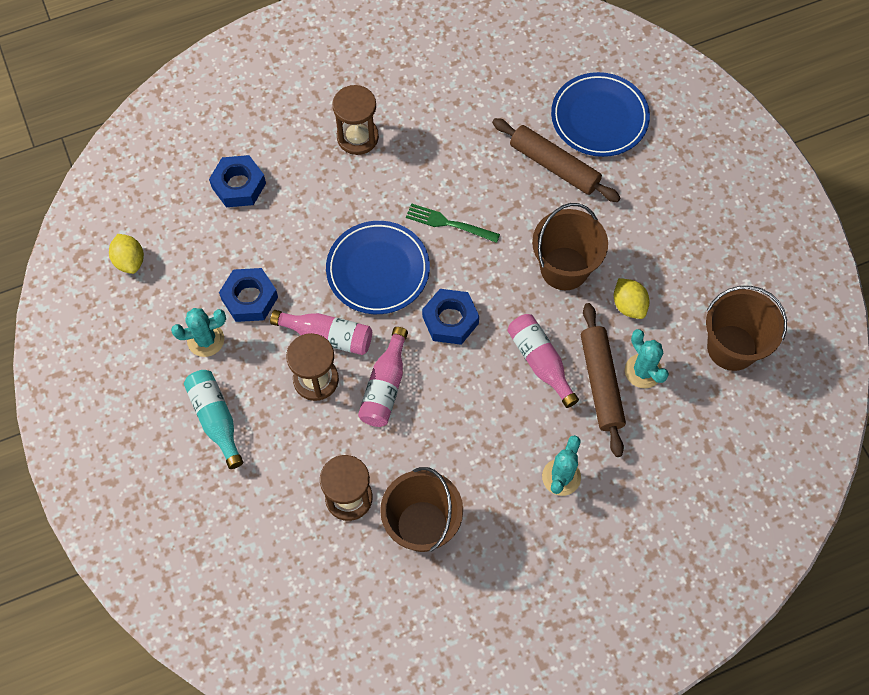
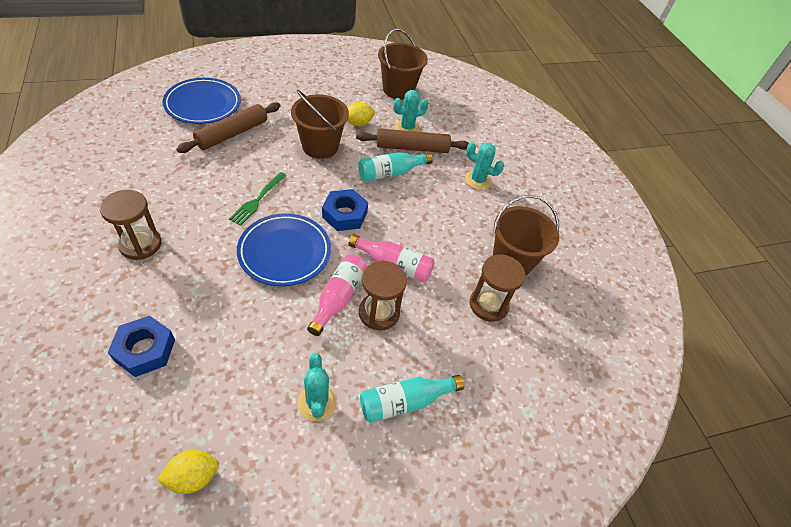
camera: 90 degrees left, 15 degrees down
blue nut [219,268,278,322] -> none
pink bottle [507,314,579,408] -> turquoise bottle [358,152,433,181]

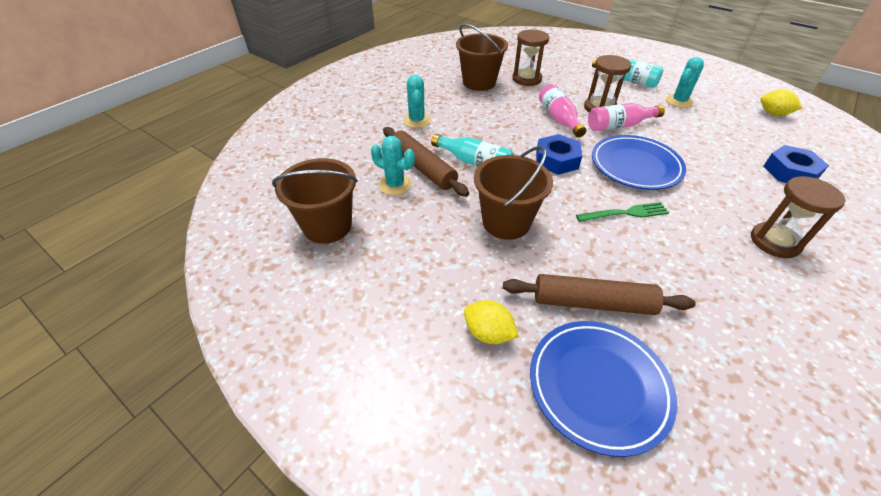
camera: 120 degrees left, 5 degrees down
yellow lemon [347,102,375,126] -> yellow lemon moved to [464,300,519,344]

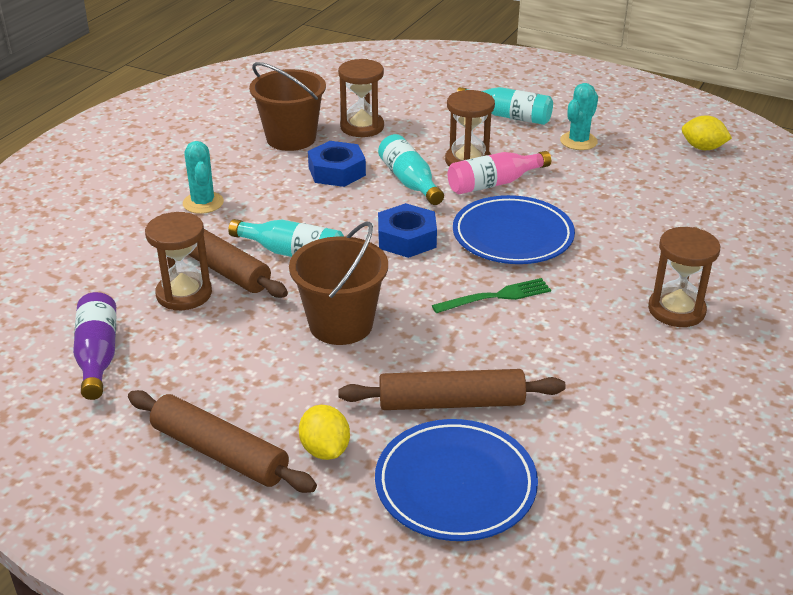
camera: 10 degrees left, 10 degrees down
brown bucket [272,158,358,244] -> purple bottle [73,292,116,400]
turquoise cactus [371,136,415,195] -> brown hourglass [145,212,212,310]
yellow lemon [464,300,519,344] -> yellow lemon turned 45 degrees clockwise [299,405,350,460]
pink bottle [539,84,586,137] -> turquoise bottle [378,134,444,205]
blue nut [764,145,829,183] -> blue nut moved to [308,141,366,187]
none -> brown rolling pin [128,390,317,493]

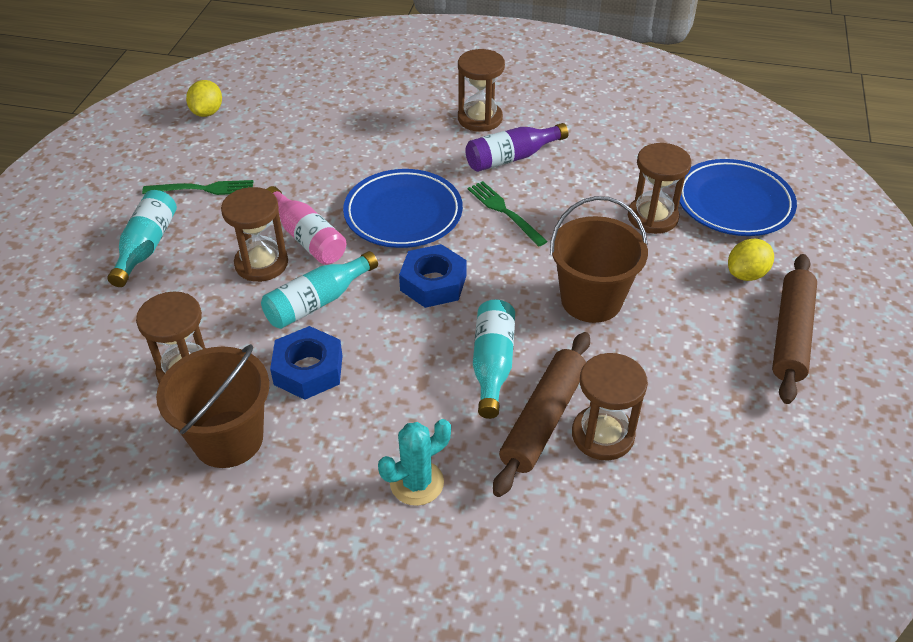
camera: 105 degrees left, 10 degrees up
purple bottle [73,292,116,400] -> purple bottle moved to [465,123,569,172]
brown rolling pin [338,369,566,410] -> brown hourglass [628,143,691,234]
turquoise cactus [560,83,598,150] -> green fork [142,180,254,195]

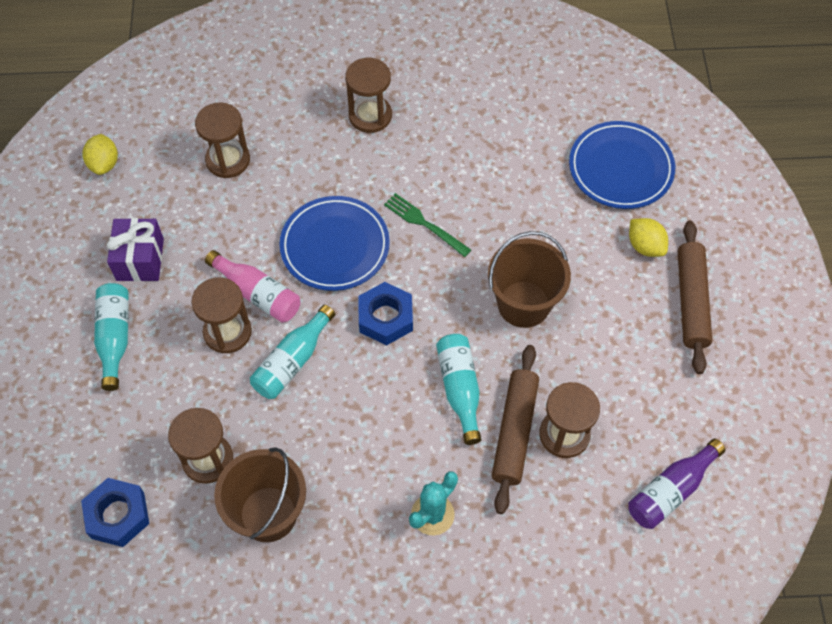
camera: 15 degrees left, 15 degrees up
green fork [142,180,254,195] -> purple gift [106,218,164,282]
blue nut [270,326,343,400] -> blue nut moved to [81,478,149,547]
purple bottle [465,123,569,172] -> purple bottle moved to [628,439,726,529]
brown hourglass [628,143,691,234] -> brown hourglass moved to [195,102,250,178]
yellow lemon [728,239,774,281] -> yellow lemon turned 75 degrees counterclockwise [629,218,668,257]

